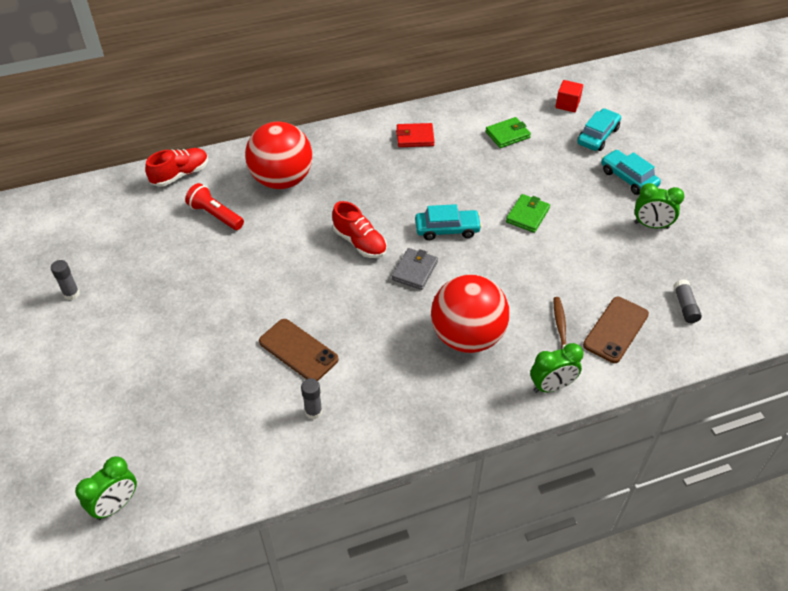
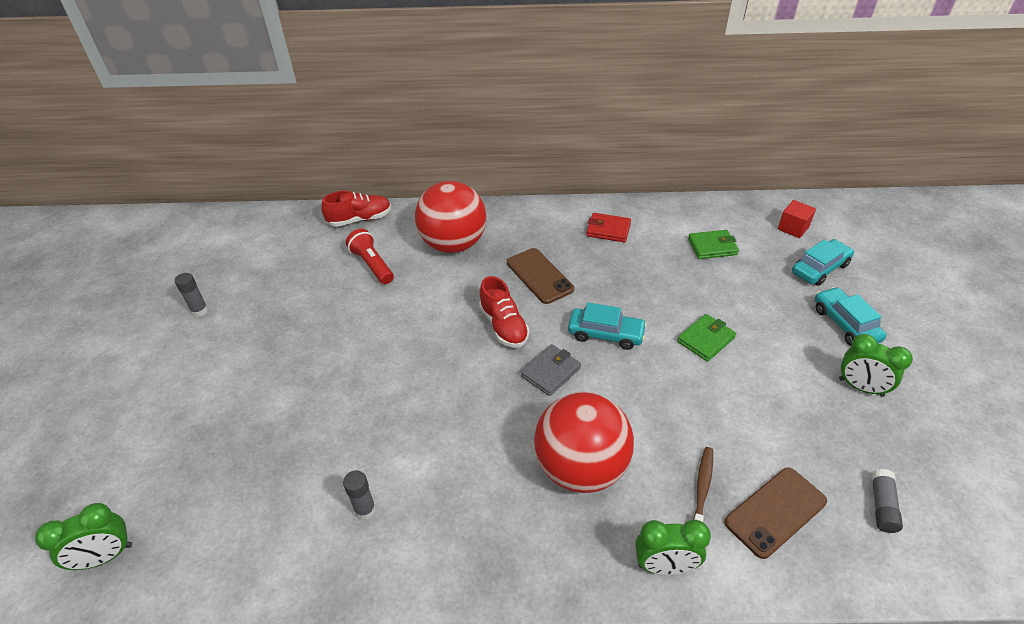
camera: 20 degrees right, 5 degrees down
brown phone [259,319,339,381] -> brown phone moved to [507,248,574,304]

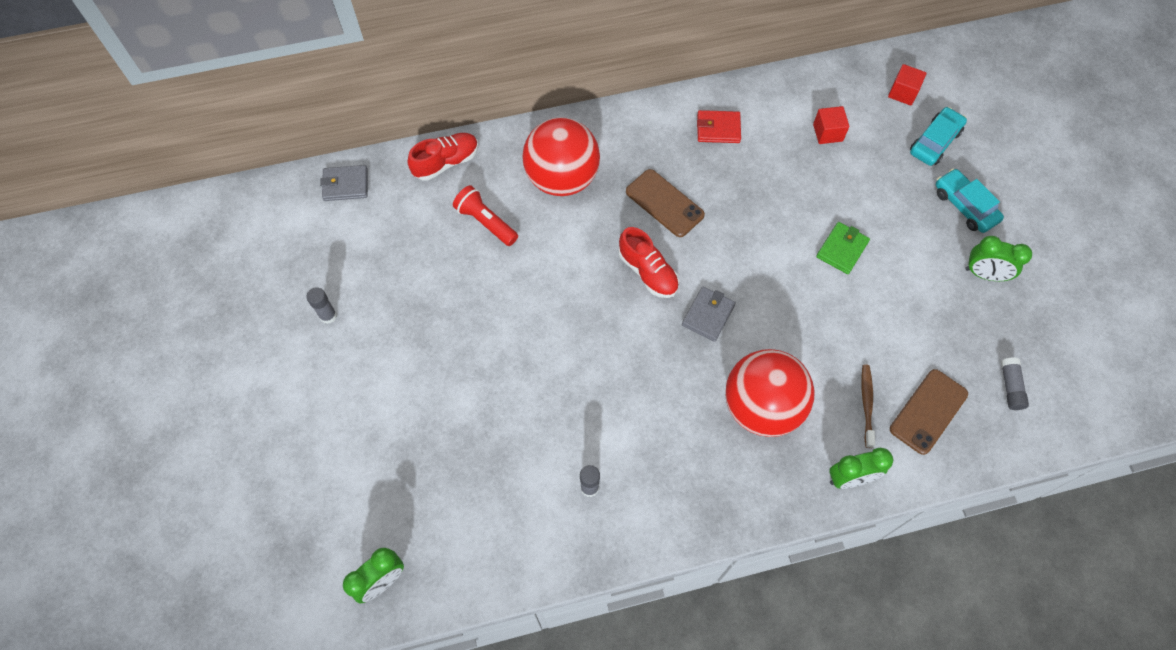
camera: 15 degrees left, 20 degrees up
turquoise car [568,302,647,350] -> none
green wallet [688,230,739,259] -> red cube [813,106,849,144]
none -> grey wallet [320,165,368,201]

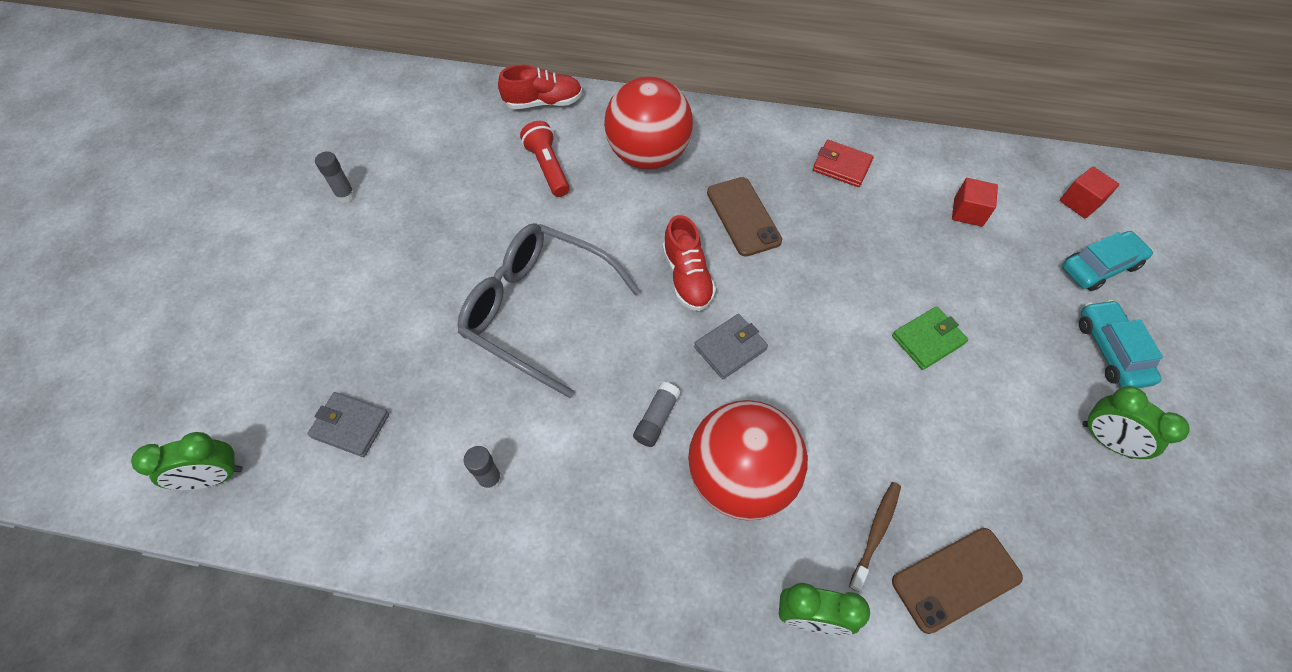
camera: 25 degrees right, 5 degrees down
grey wallet [320,165,368,201] -> grey wallet moved to [307,392,389,457]
grey glue stick [1001,357,1029,410] -> grey glue stick moved to [633,382,681,447]
none -> grey glasses [458,223,640,398]

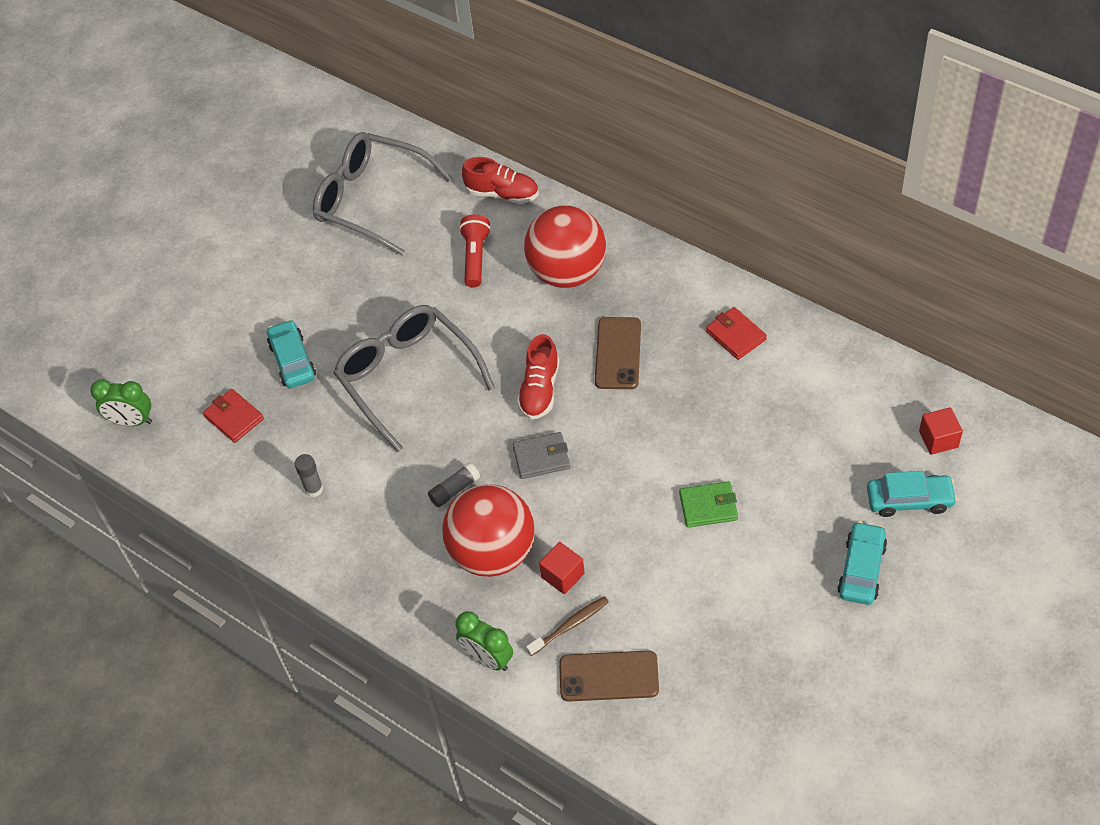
camera: 30 degrees right, 5 degrees down
grey wallet [307,392,389,457] -> red wallet [203,389,264,443]
grey glue stick [315,152,355,203] -> none
red cube [952,178,998,227] -> red cube moved to [539,542,585,594]
green clock [1082,386,1190,459] -> none
none -> turquoise car [267,320,316,388]
none -> grey glasses [313,132,452,255]

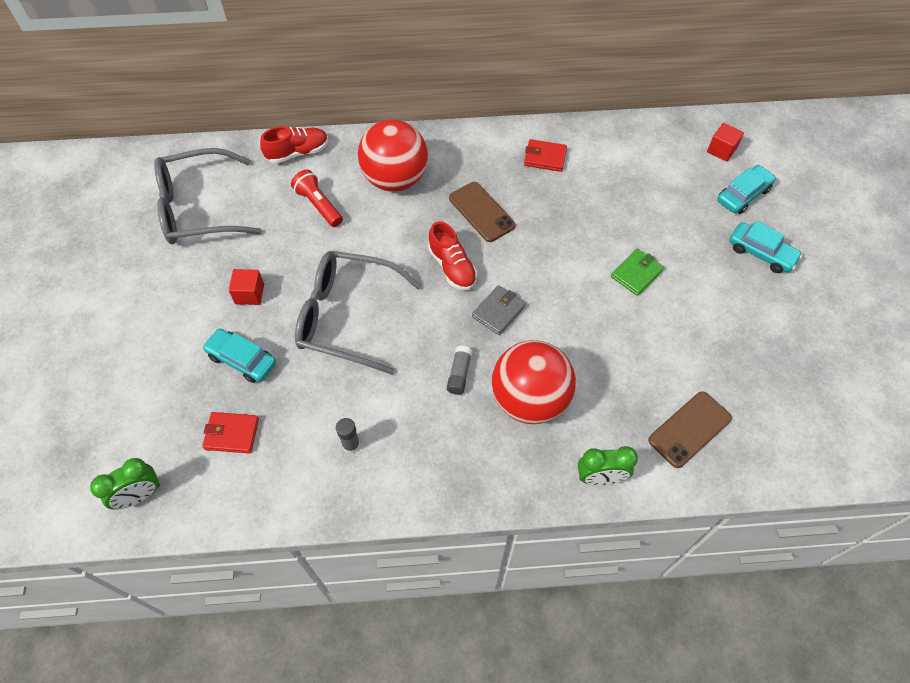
camera: 45 degrees left, 5 degrees up
brown toothbrush [526,596,609,656] -> none
red cube [539,542,585,594] -> red cube moved to [229,269,264,305]
turquoise car [837,521,887,605] -> turquoise car turned 150 degrees clockwise [729,221,802,273]

